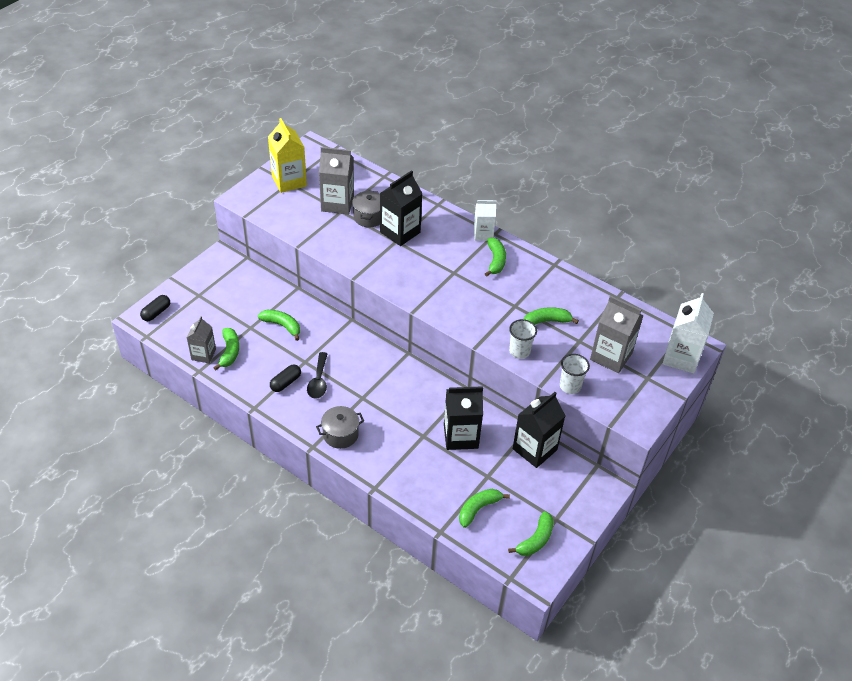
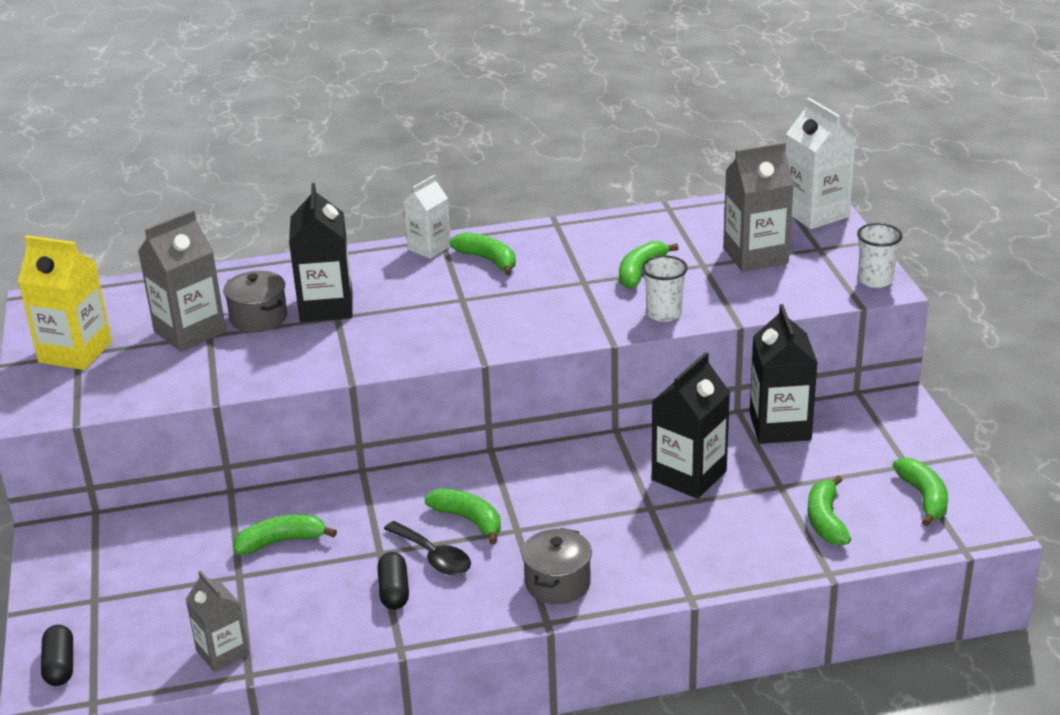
camera: 45 degrees left, 15 degrees down
green banana [213,328,239,370] -> green banana moved to [425,488,501,544]
white cup [560,354,590,394] -> white cup moved to [857,223,903,288]

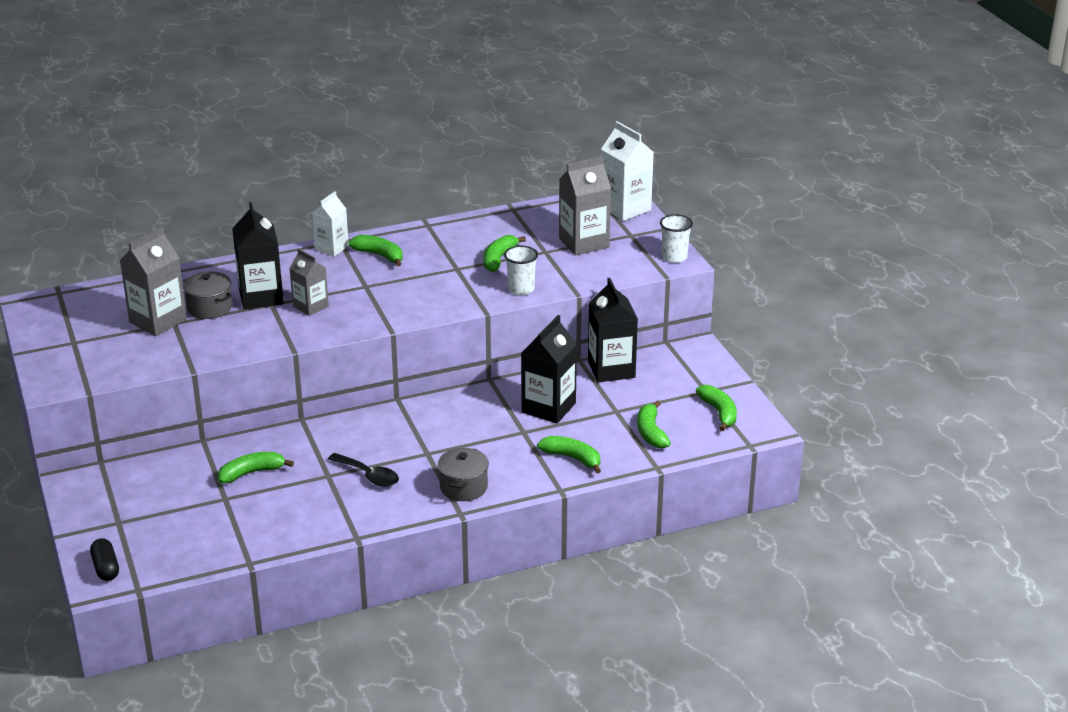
camera: 10 degrees left, 0 degrees up
yellow carton [18,235,112,370] -> none
grey carton [185,570,249,672] -> grey carton moved to [290,248,329,316]
black capsule [377,552,409,609] -> none
green banana [425,488,501,544] -> green banana moved to [537,436,601,473]

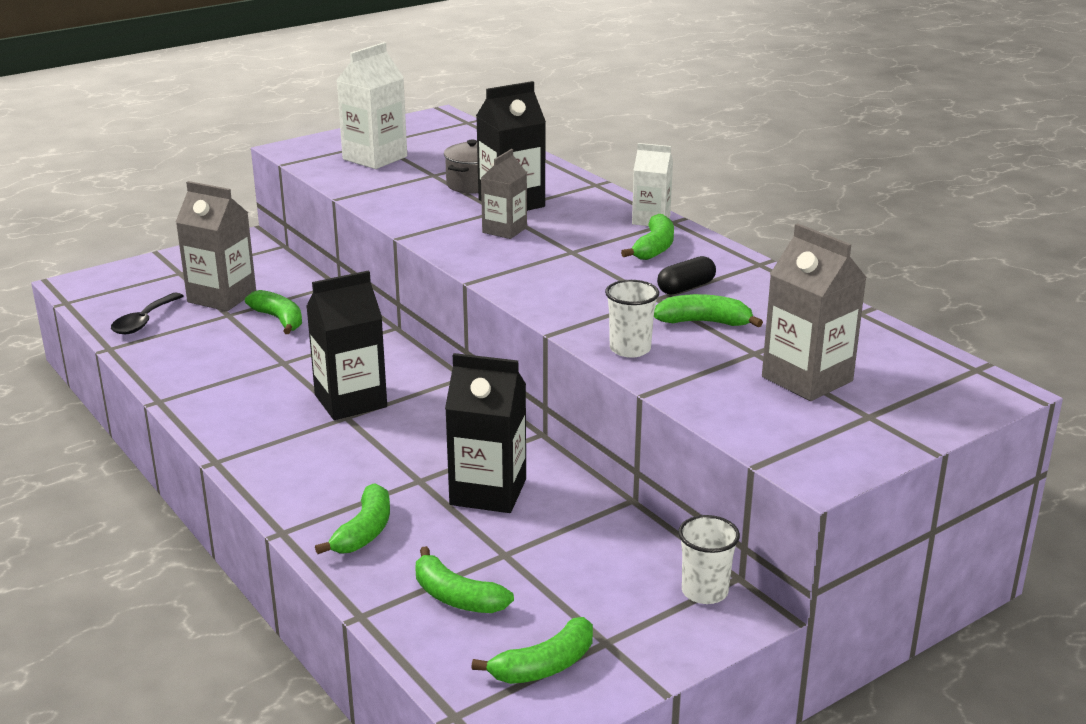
camera: 75 degrees right, 5 degrees down
black capsule [90,538,119,581] -> black capsule moved to [657,256,716,295]
grey carton [120,227,187,336] -> grey carton moved to [176,181,256,311]
black spoon [328,453,399,487] -> black spoon moved to [111,293,184,334]
grey pot [438,448,489,501] -> none
black carton [588,278,638,382] -> black carton moved to [306,270,387,420]
white carton [601,121,654,221] -> white carton moved to [337,42,407,169]
green banana [638,400,671,449] -> green banana turned 120 degrees counterclockwise [415,546,514,613]
white cup [660,214,693,263] -> white cup moved to [678,515,740,604]

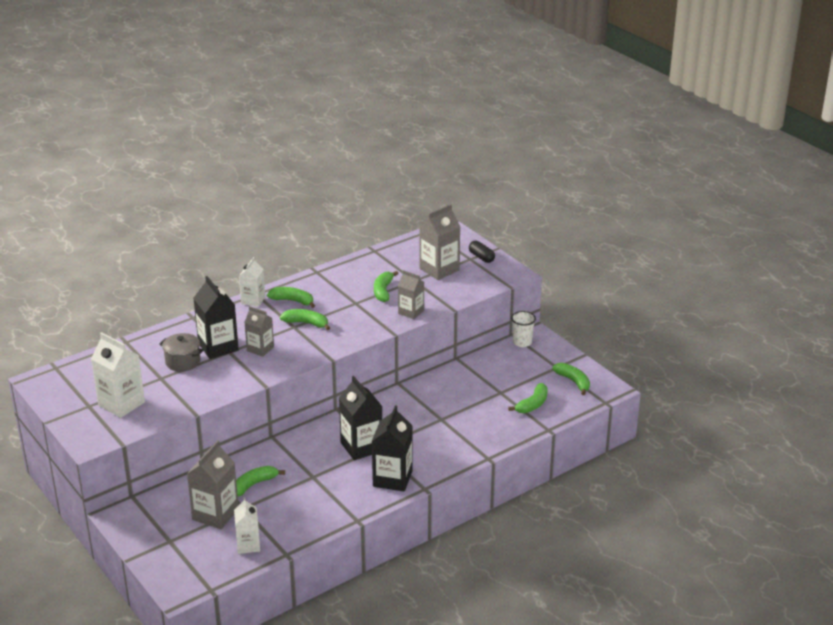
camera: 90 degrees left, 5 degrees up
black spoon [111,293,184,334] -> white carton [234,497,260,554]
green banana [315,483,390,554] -> green banana moved to [280,309,330,330]
black carton [445,353,526,513] -> black carton moved to [372,405,412,491]
white cup [605,280,659,358] -> grey carton [398,270,424,319]
black capsule [657,256,716,295] -> black capsule moved to [469,241,495,263]

